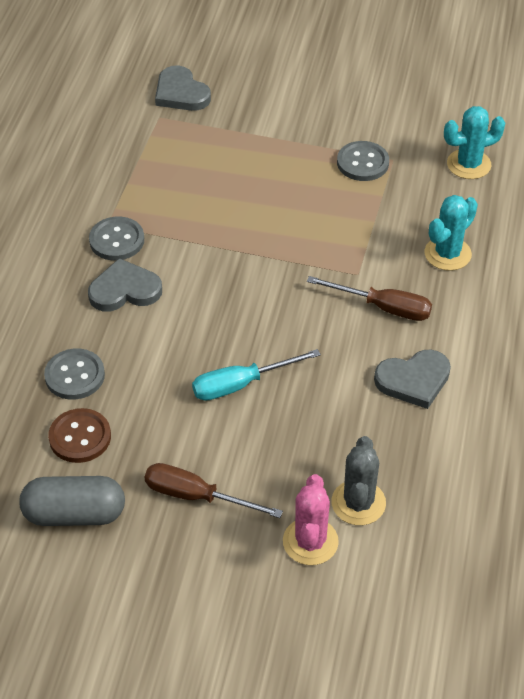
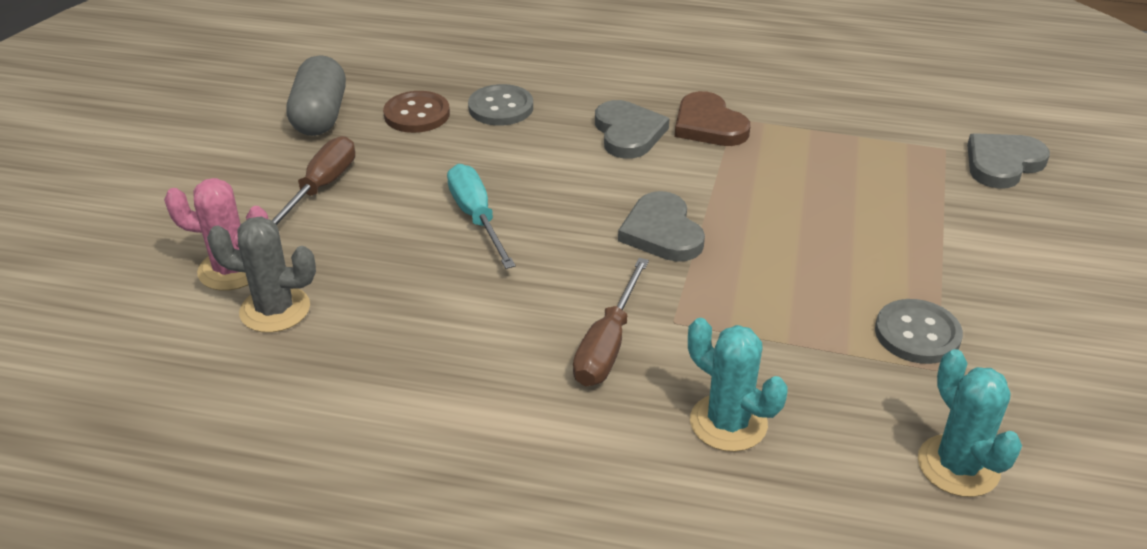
camera: 90 degrees right, 10 degrees down
grey button [89,217,144,261] -> brown heart [675,91,750,146]
grey heart [374,350,451,409] -> grey heart moved to [618,191,705,262]

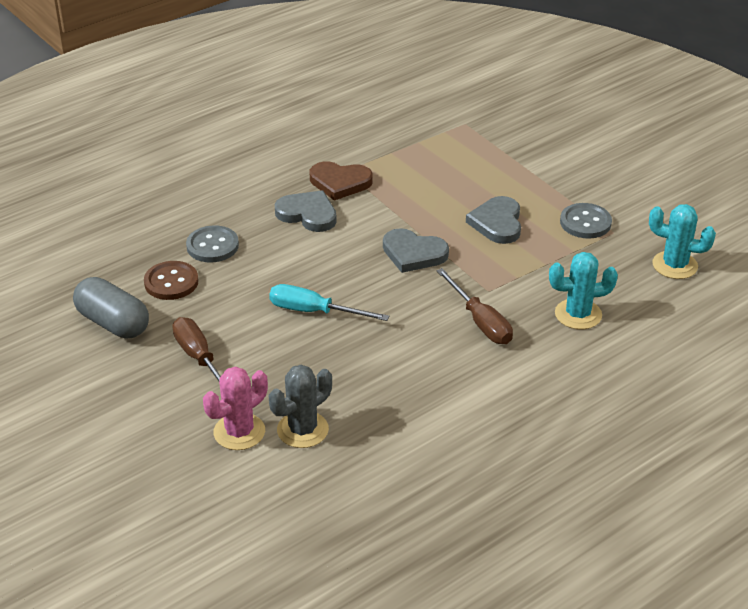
camera: 50 degrees left, 0 degrees up
grey heart [967,133,1050,189] -> grey heart moved to [466,196,521,244]

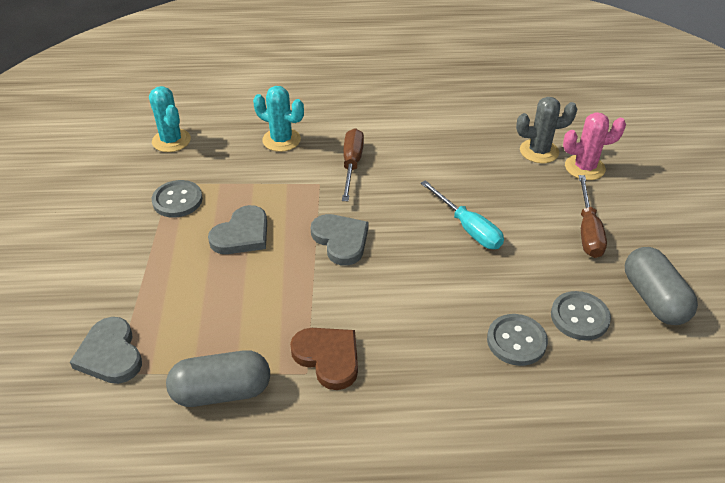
camera: 145 degrees left, 5 degrees up
brown button [144,261,198,300] -> grey button [551,291,611,341]
grey heart [275,190,337,232] -> grey heart moved to [70,317,142,384]
none -> grey capsule [166,350,270,407]

